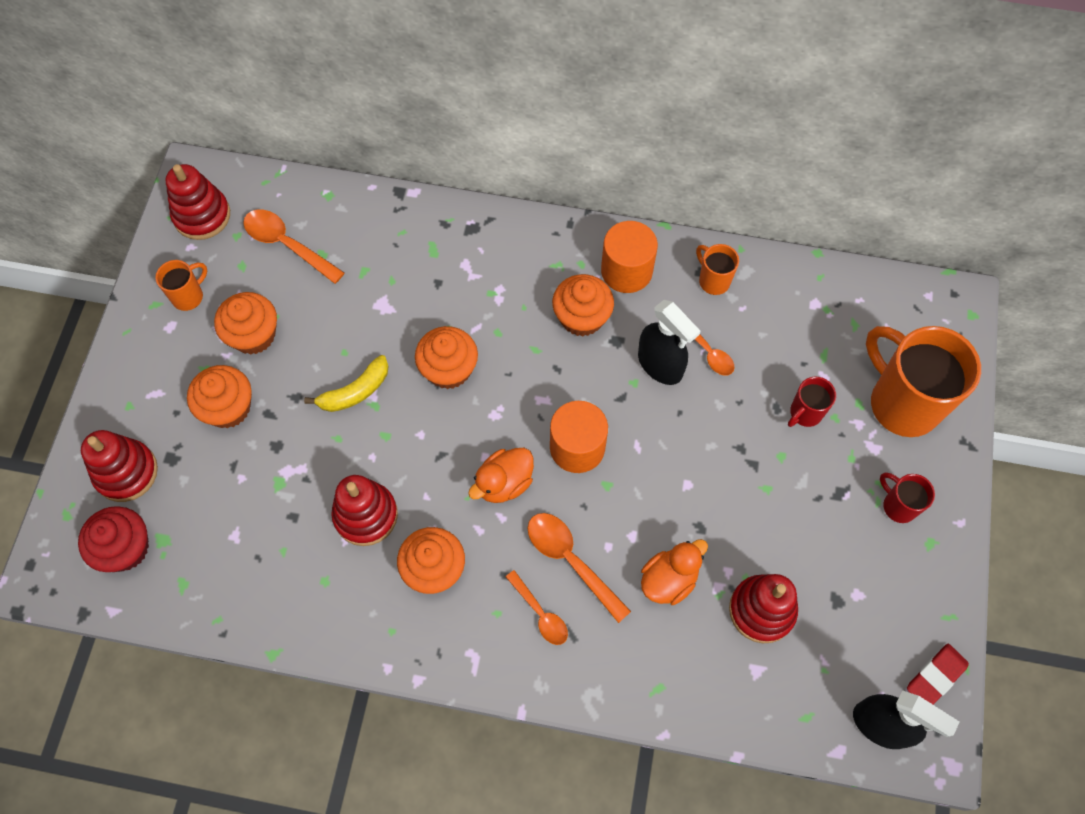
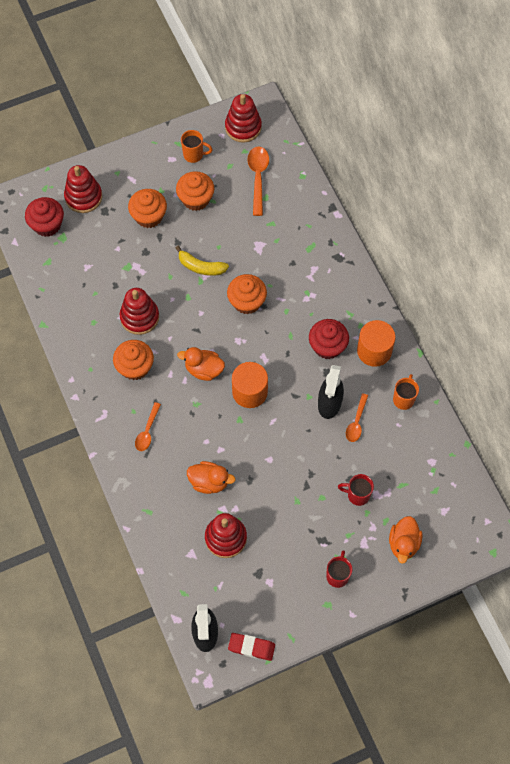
camera: 55 degrees right, 0 degrees up
orange spoon [527,513,631,623] -> none
orange cupcake [552,274,614,337] -> red cupcake [309,319,349,359]
orange mug [866,326,981,437] -> orange duck [389,516,422,563]

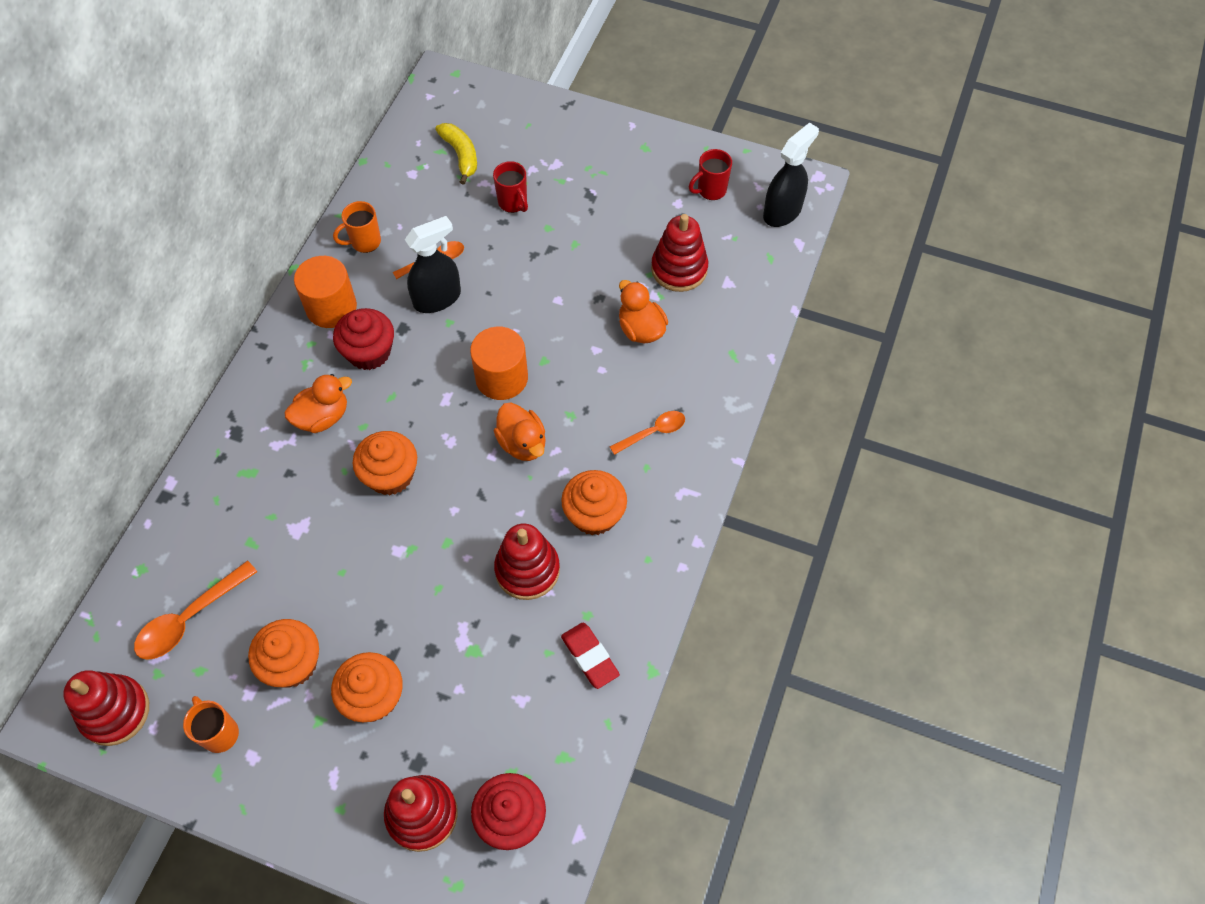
camera: 135 degrees left, 5 degrees down
yellow banana [176,246,229,276] -> yellow banana moved to [435,123,477,185]
red eraser [228,633,275,661] -> red eraser moved to [561,623,620,689]
red mug [326,550,352,588] -> red mug moved to [689,149,732,200]
orange duck [389,516,422,563] -> orange duck moved to [285,374,352,433]

